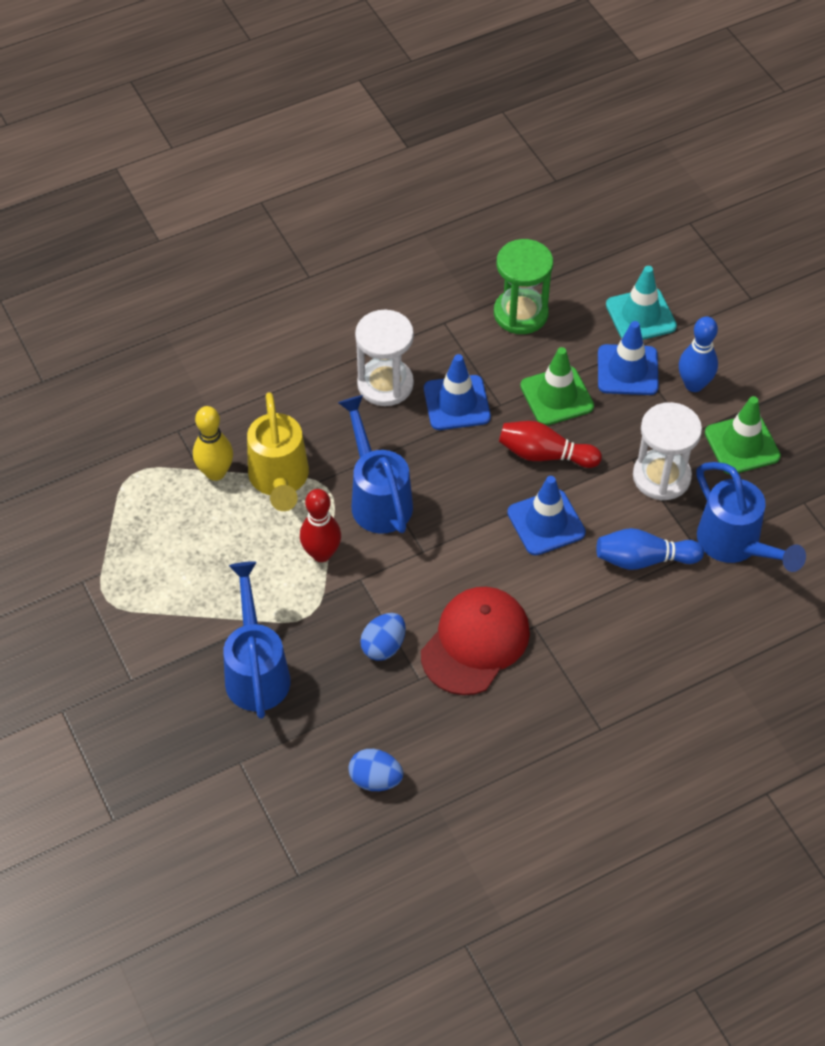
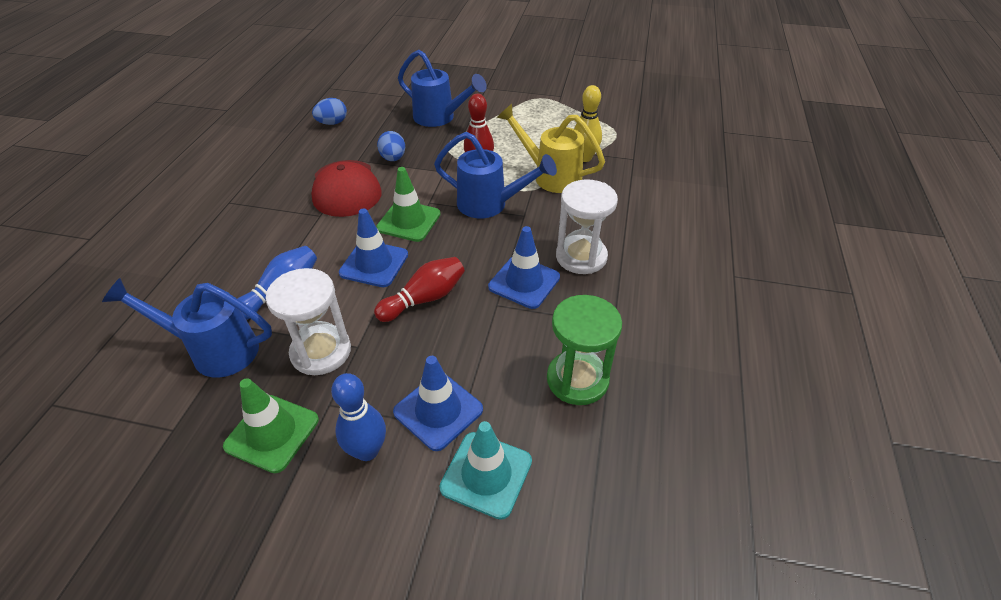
camera: 130 degrees right, 10 degrees down
green traffic cone [520,347,594,426] -> green traffic cone moved to [376,167,441,242]

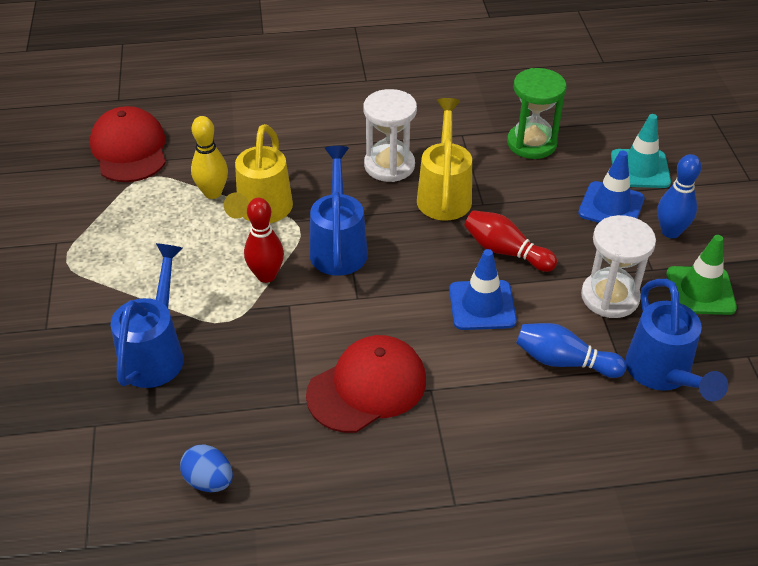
camera: 110 degrees left, 0 degrees up
green traffic cone [376,167,441,242] -> none
blue egg [377,131,405,161] -> none
blue traffic cone [488,226,560,309] -> yellow watering can [417,98,472,221]
none -> red cap [90,106,166,182]

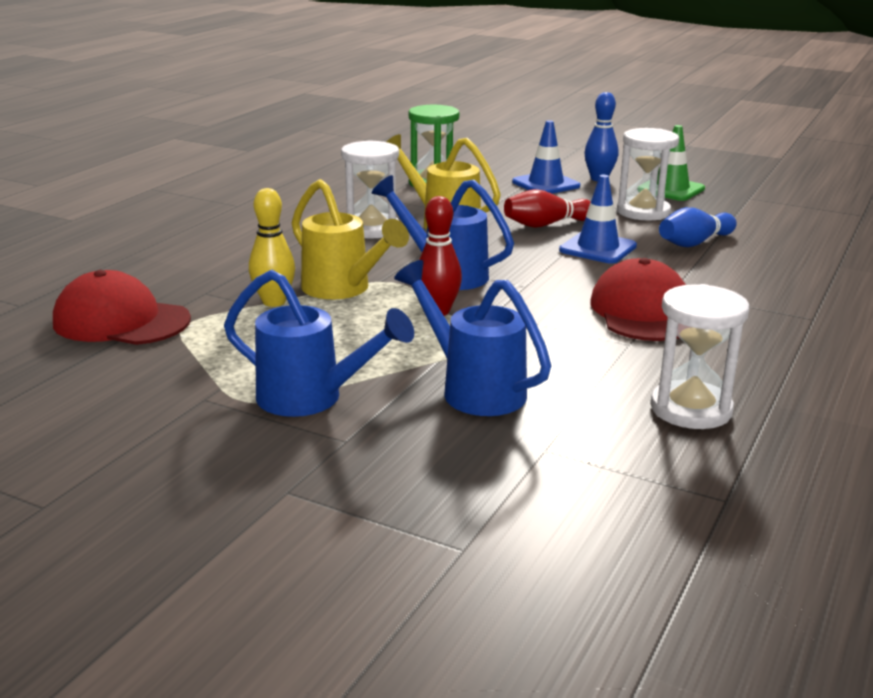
camera: 55 degrees left, 20 degrees down
blue egg [180,444,233,492] -> white hourglass [650,284,750,429]
turquoise traffic cone [611,114,671,188] -> none
blue watering can [625,279,728,401] -> blue watering can moved to [224,269,414,417]

